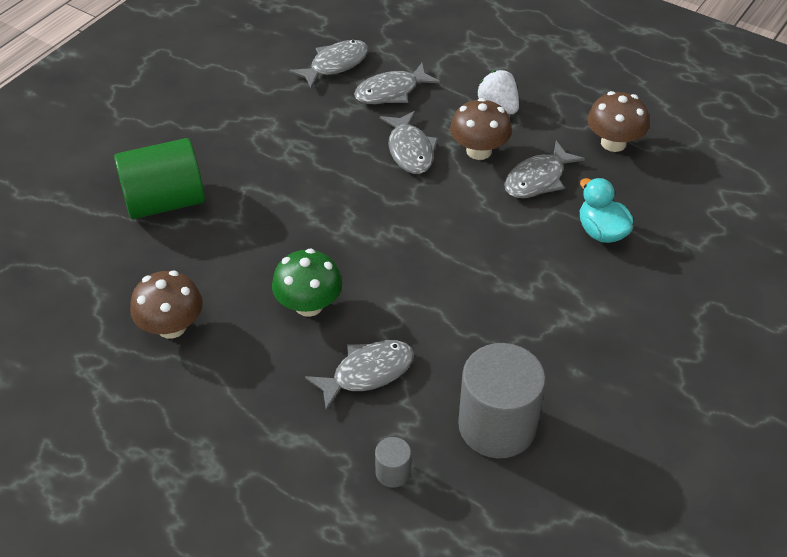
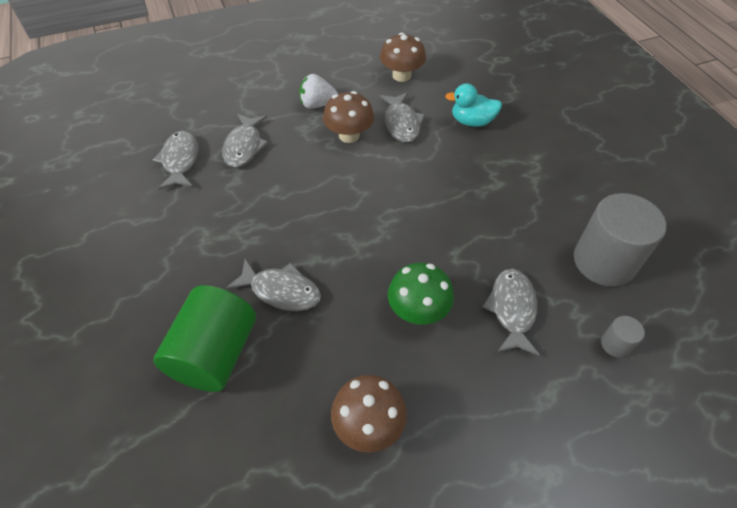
camera: 55 degrees left, 5 degrees up
grey fish [380,111,438,174] -> grey fish moved to [226,259,321,311]

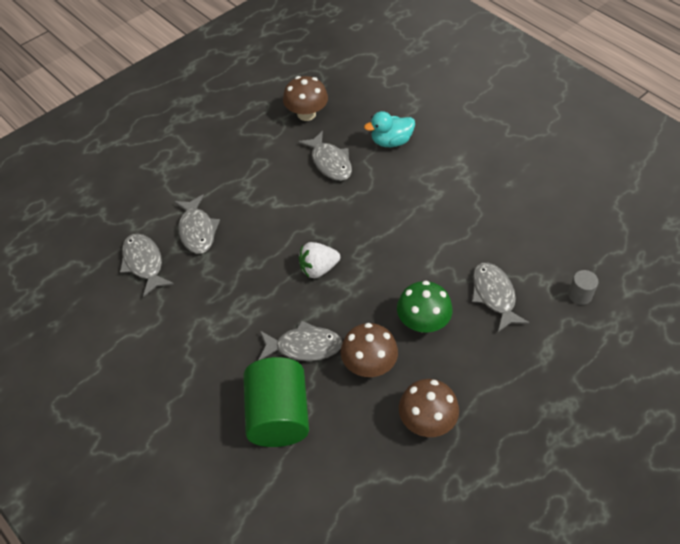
camera: 20 degrees left, 0 degrees up
white strawberry [299,74,338,109] -> white strawberry moved to [299,242,340,278]
brown mushroom [323,91,374,143] -> brown mushroom moved to [341,323,398,377]
grey cylinder [574,193,666,287] -> none

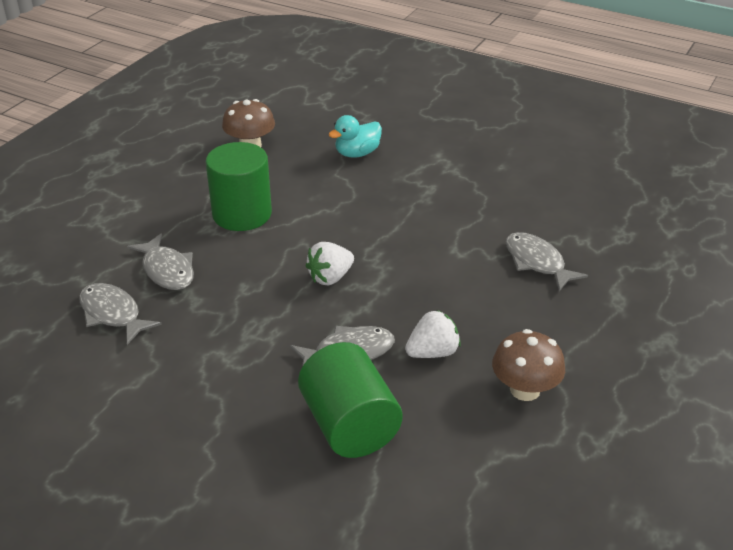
camera: 20 degrees left, 15 degrees down
grey fish [298,131,352,181] -> none
brown mushroom [341,323,398,377] -> white strawberry [405,310,461,358]
green mushroom [397,281,453,333] -> none
grey cylinder [568,270,599,305] -> none
none -> green cylinder [206,142,272,231]

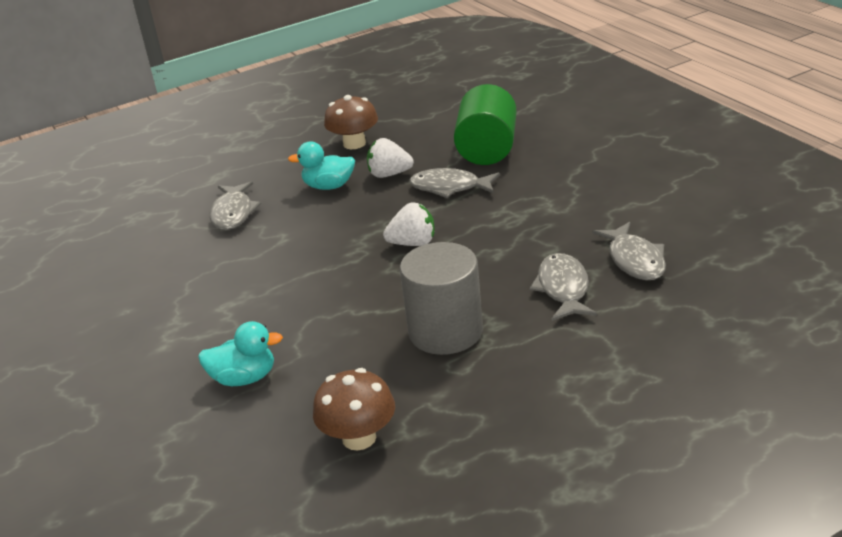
camera: 145 degrees left, 5 degrees down
green cylinder [206,142,272,231] -> grey cylinder [400,242,483,355]
none -> turquoise duck [288,142,355,190]

